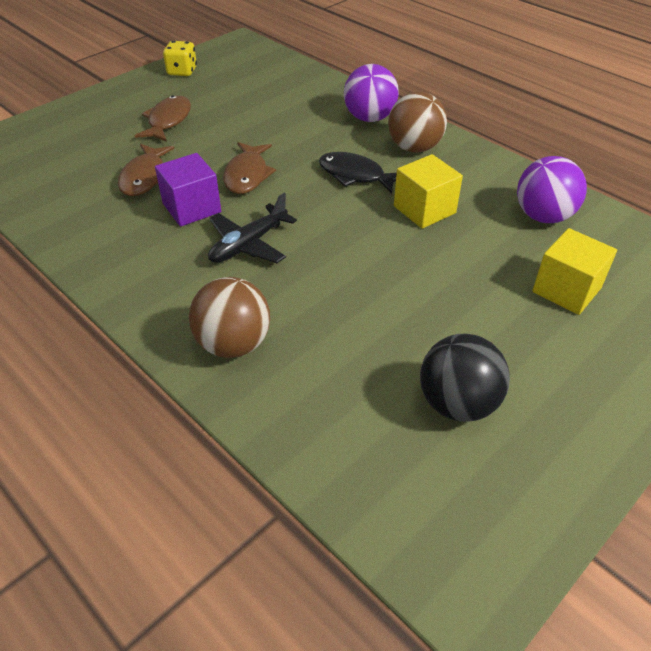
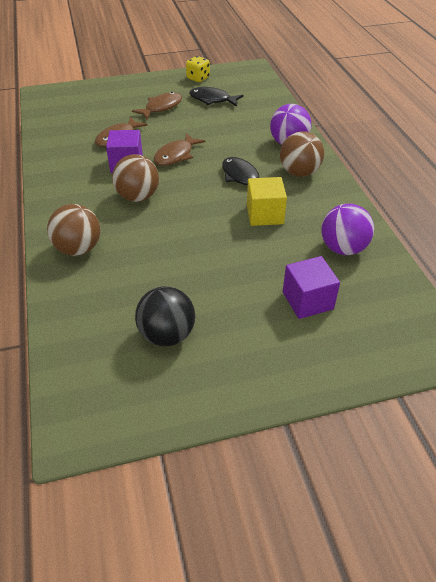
camera: 30 degrees right, 0 degrees up
black plane [208,193,297,263] -> brown ball [112,154,159,202]
yellow cube [532,228,617,315] -> purple cube [283,256,340,319]
none -> black fish [189,87,244,107]

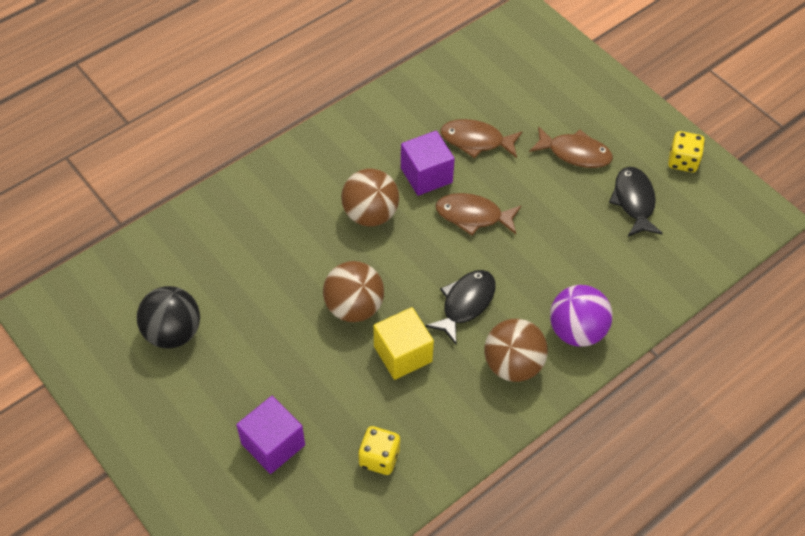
camera: 65 degrees right, 10 degrees up
brown ball [47,204,100,256] -> brown ball moved to [323,261,384,322]
purple ball [321,204,374,255] -> yellow dice [358,426,400,475]

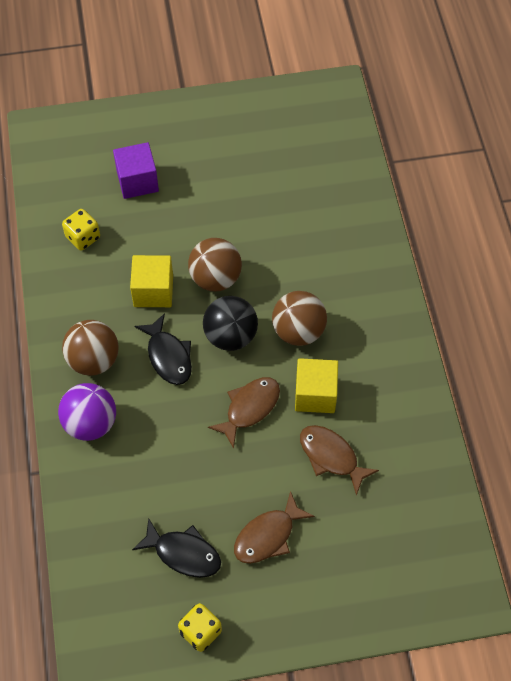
camera: 120 degrees right, 5 degrees up
black ball [137,286,200,349] -> black ball moved to [203,296,258,351]
purple cube [401,130,455,196] -> yellow cube [295,358,338,413]
brown fish [440,119,523,158] -> brown fish turned 90 degrees counterclockwise [300,425,379,496]

